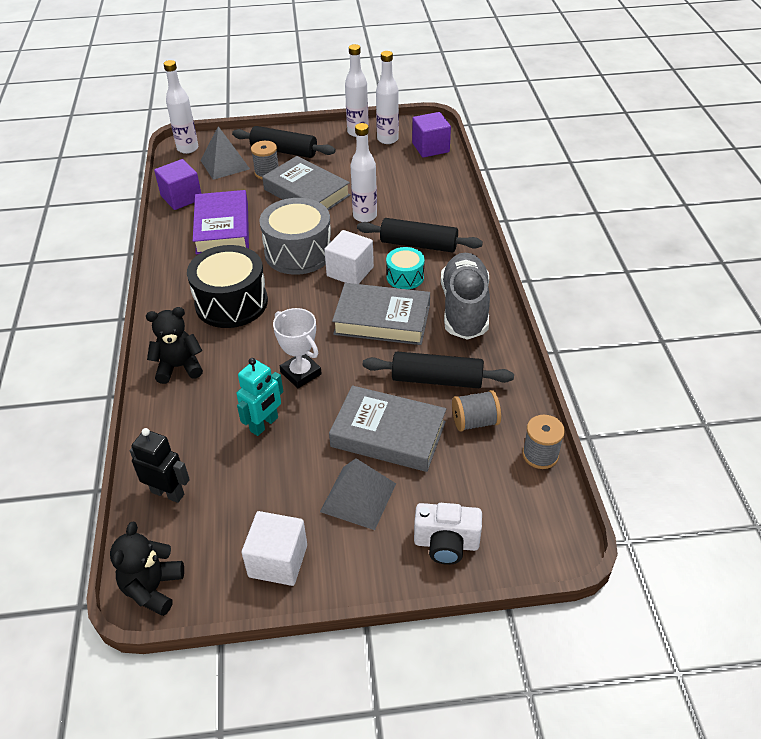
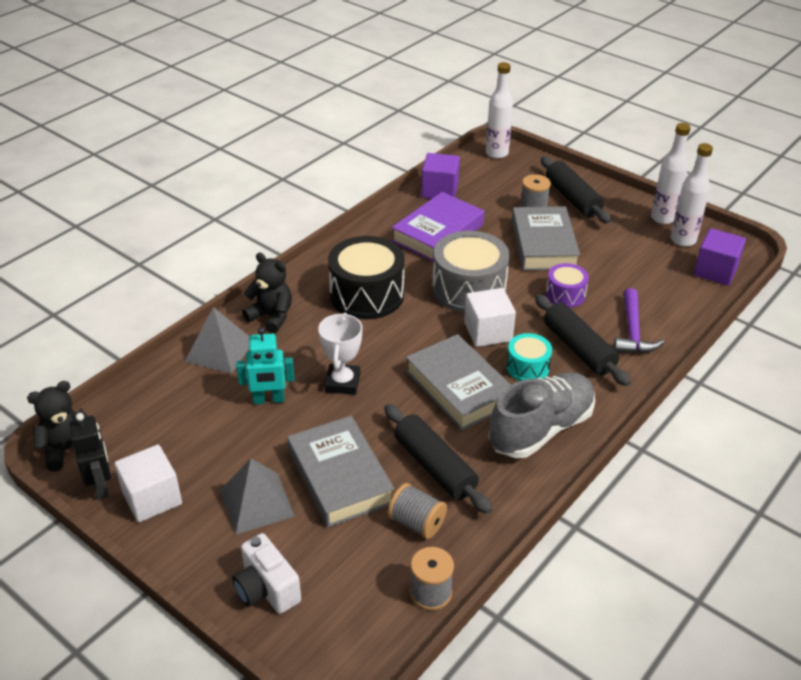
camera: 45 degrees right, 5 degrees down
black robot [130,428,190,503] -> black robot moved to [69,413,111,500]
grey pyramid [200,126,250,180] -> grey pyramid moved to [185,307,250,374]
white bottle [351,123,377,222] -> purple drum [546,263,589,308]
none -> purple hammer [614,288,664,353]

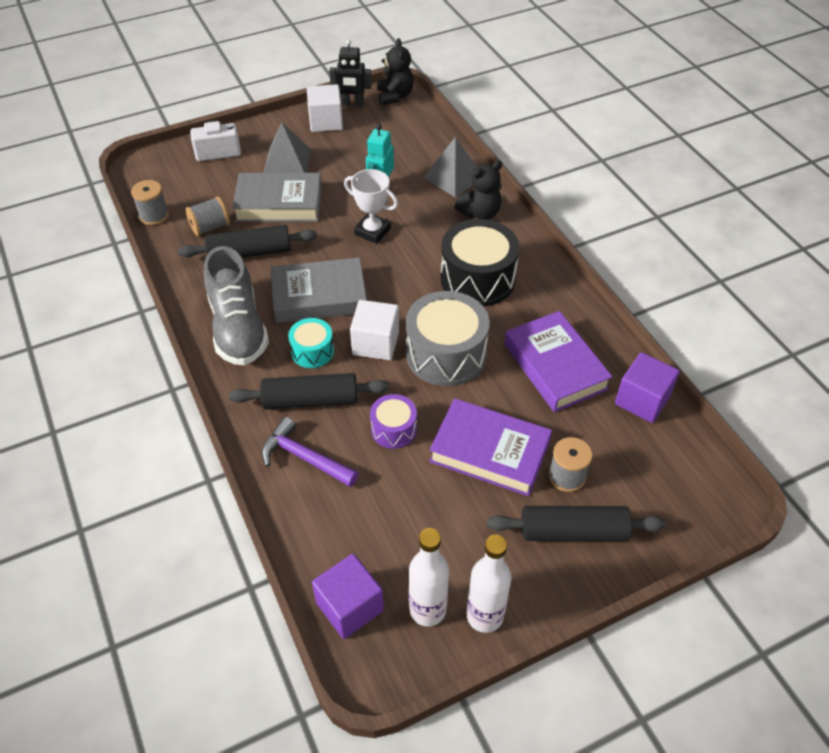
camera: 115 degrees right, 10 degrees up
white bottle [486,62,513,159] -> none
grey book [511,206,580,271] -> purple book [429,398,552,496]

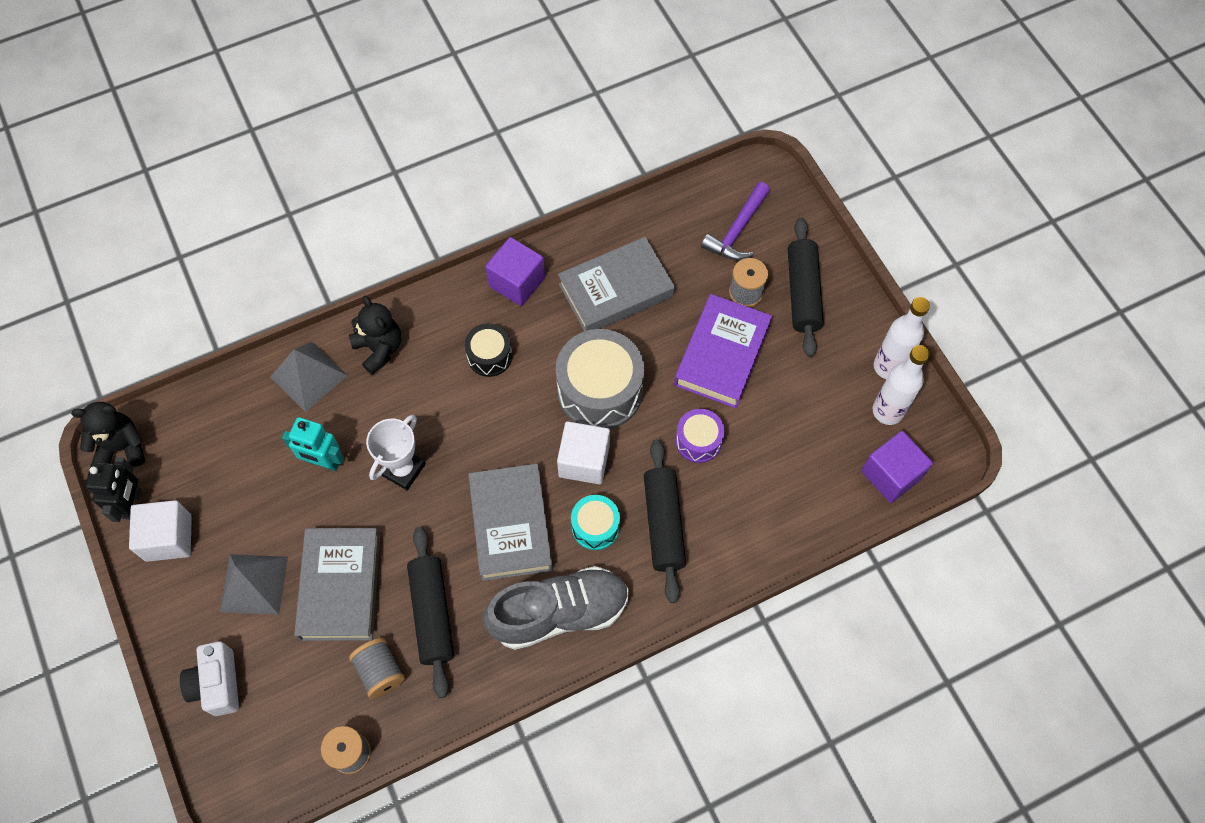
camera: 90 degrees left, 15 degrees up
purple hammer [262,417,359,487] -> purple hammer moved to [701,182,770,261]
black drum [440,219,520,307] -> black drum [464,323,512,377], size x0.53
purple book [504,311,612,412] -> grey book [558,237,675,332]
purple cube [615,352,680,423] -> purple cube moved to [485,237,545,306]

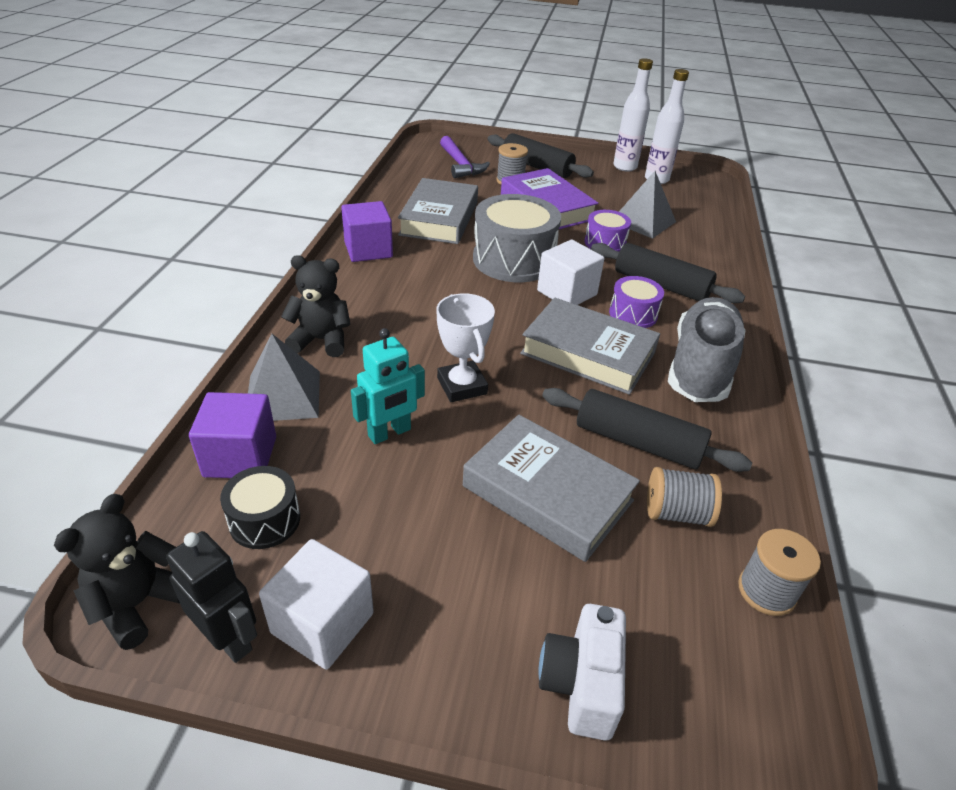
camera: 55 degrees left, 25 degrees down
white camera [180,641,239,716] -> white camera turned 75 degrees clockwise [539,604,626,741]
grey pyramid [220,554,288,615] -> grey pyramid moved to [619,171,676,239]
black drum [464,323,512,377] -> black drum moved to [220,466,300,549]
turquoise drum [571,495,620,550] -> purple drum [609,276,664,328]
purple cube [861,431,933,503] -> purple cube moved to [189,392,276,478]

